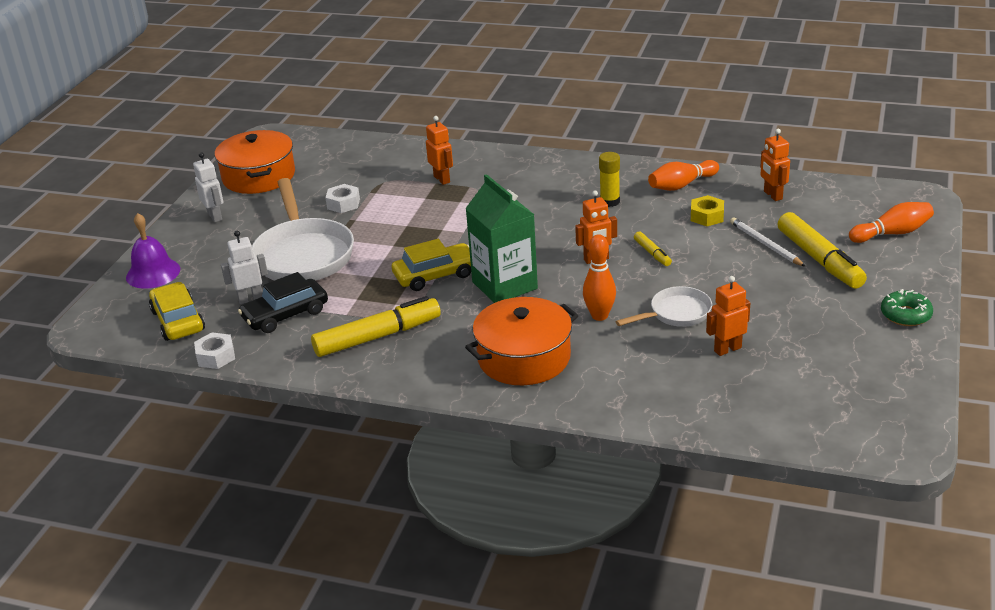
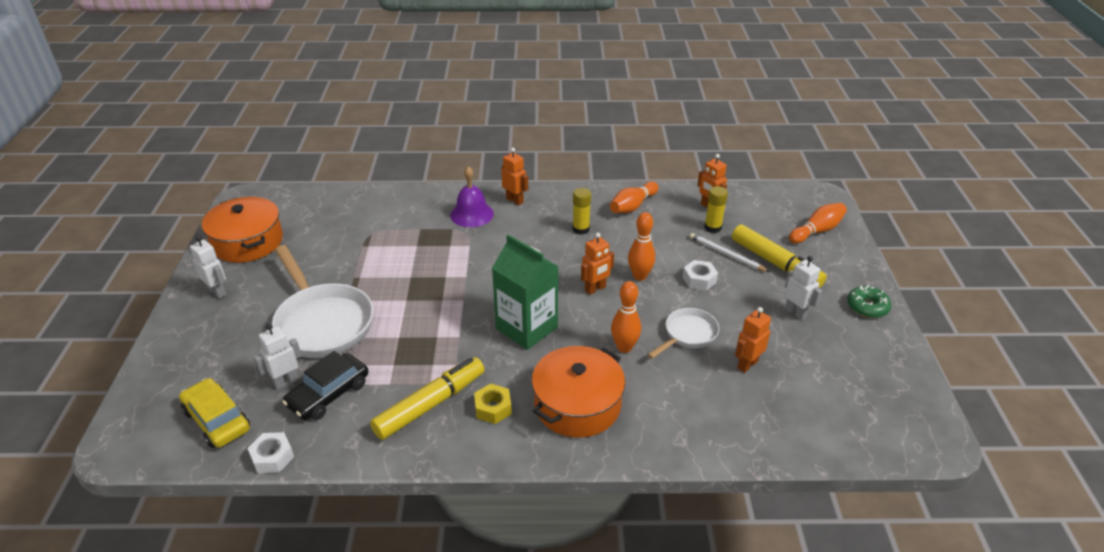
camera: 20 degrees left, 5 degrees up
purple bell [126,213,180,289] -> purple bell moved to [450,166,494,227]
white nut [325,184,360,213] -> white nut moved to [683,260,718,291]
yellow car [392,239,471,291] -> none
orange robot [426,116,453,185] -> orange robot moved to [501,148,528,205]
yellow marker [634,231,672,266] -> orange bowling pin [628,212,655,281]
yellow nut [691,195,724,226] -> yellow nut moved to [474,384,512,424]
none -> yellow glue stick [704,186,728,233]
none -> white robot [785,256,822,320]

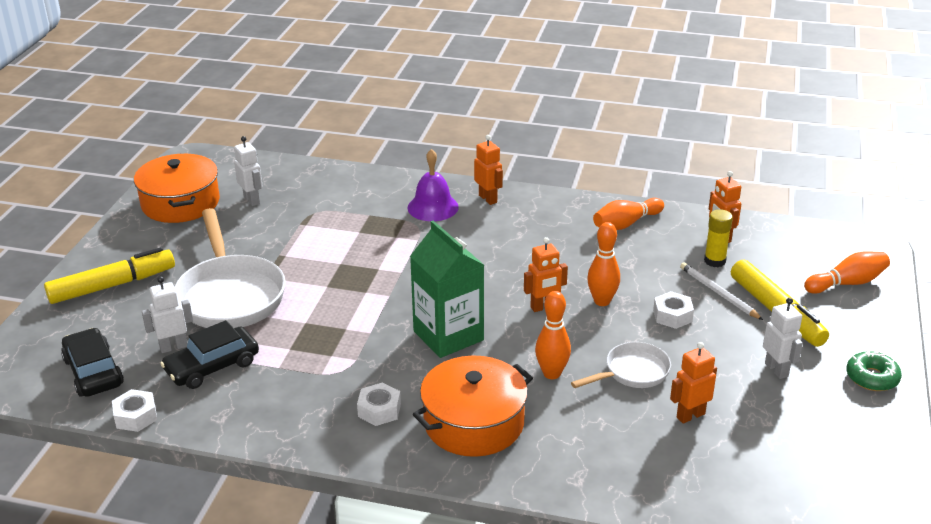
camera: 15 degrees right, 5 degrees down
yellow car [179,378,250,448] -> black car [61,328,124,397]
white robot [190,236,226,299] -> white robot moved to [234,136,262,206]
yellow marker [370,357,485,440] -> yellow marker moved to [44,247,175,304]
yellow nut [474,384,512,424] -> white nut [357,382,401,426]
yellow glue stick [573,188,591,234] -> none

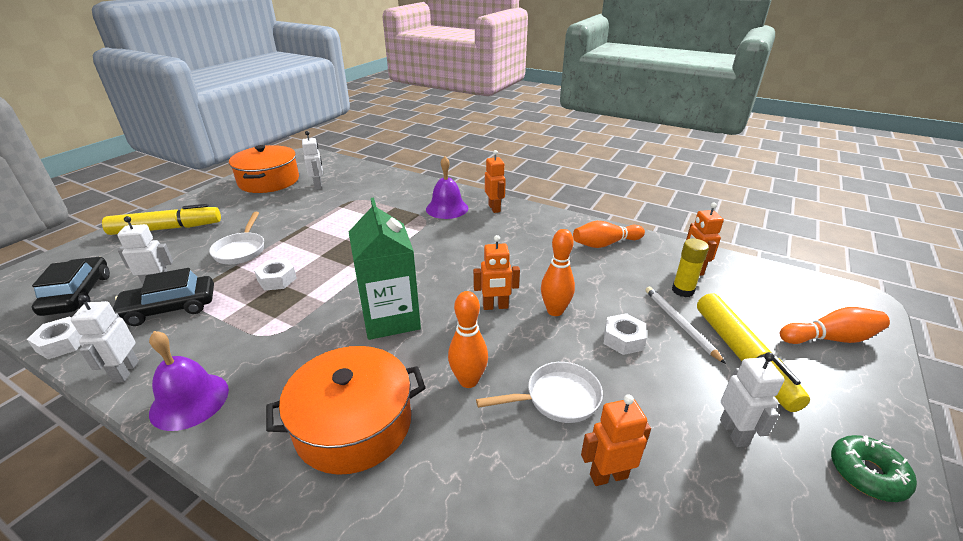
camera: 15 degrees right, 0 degrees up
white pan [175,208,286,328] -> white pan [209,212,264,264], size x0.54
white nut [357,382,401,426] -> white nut moved to [254,259,297,291]
none -> white robot [71,295,139,383]
none -> purple bell [149,331,229,431]

